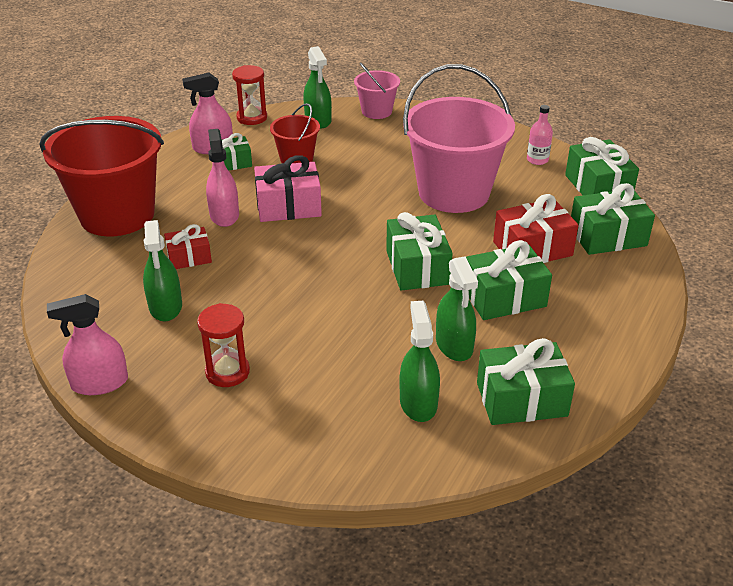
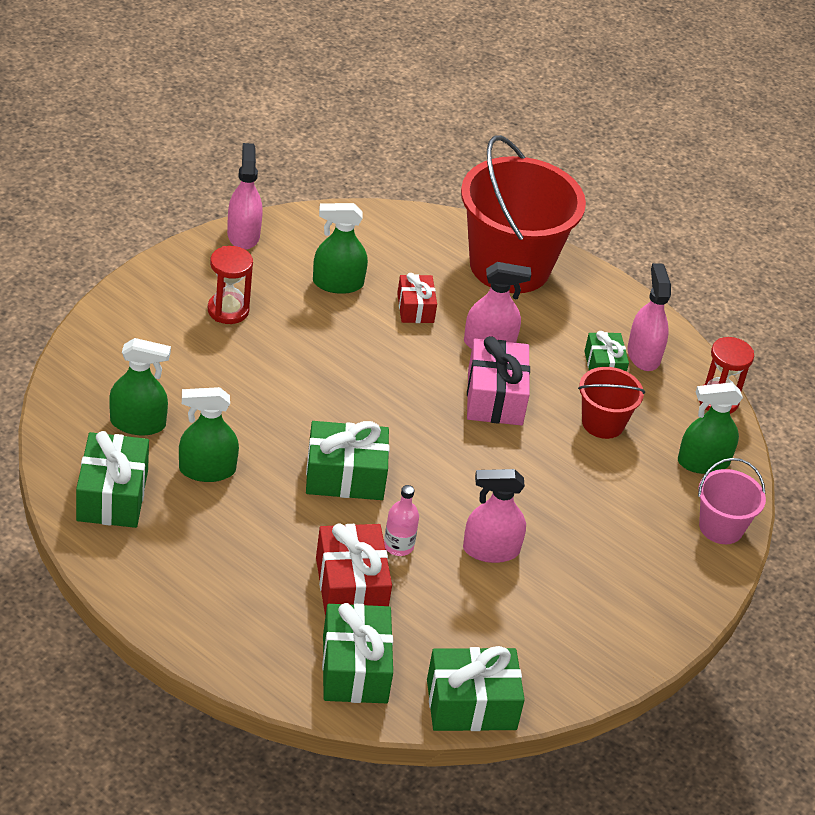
camera: 95 degrees right, 5 degrees up
pink bucket [403,64,515,213] -> pink spray bottle [463,469,526,563]
green gift [466,240,552,320] -> none
pink bottle [527,105,553,165] -> pink bottle moved to [384,485,419,556]

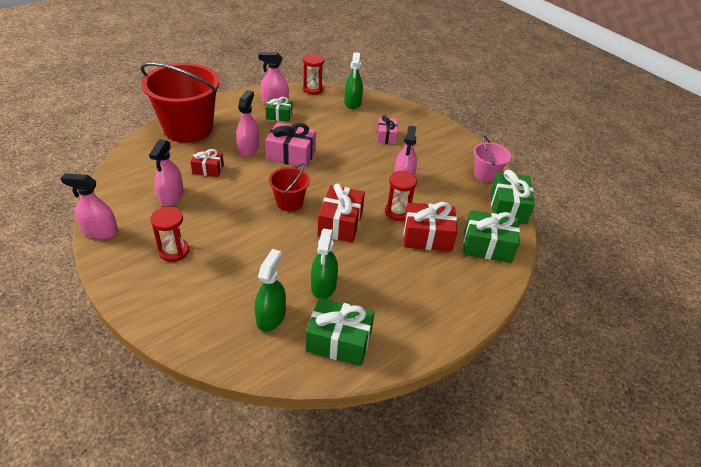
camera: 75 degrees left, 0 degrees up
green gift [306,421,390,500] -> red gift [318,184,365,243]
green spray bottle [313,203,368,294] -> pink spray bottle [149,139,184,206]
pink bottle [384,485,419,556] -> red hourglass [385,170,417,221]
red bucket [578,367,645,439] -> red bucket moved to [269,163,310,211]
pink bucket [698,458,766,544] -> pink bucket moved to [474,136,511,183]
none -> pink gift [377,116,397,144]

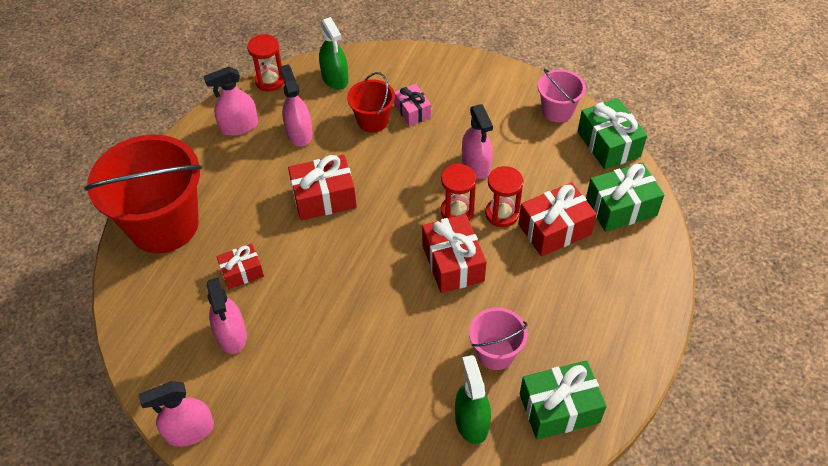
camera: 25 degrees left, 10 degrees up
red hourglass [150,207,189,262] -> red hourglass moved to [441,164,476,221]
pink spray bottle [236,90,259,157] -> pink spray bottle moved to [280,65,313,146]
green gift [265,97,292,122] -> none
pink gift [265,123,316,168] -> red gift [288,154,357,220]
red bucket [269,163,310,211] -> red bucket moved to [347,72,395,133]
green spray bottle [311,229,338,299] -> pink bucket [469,307,528,370]

